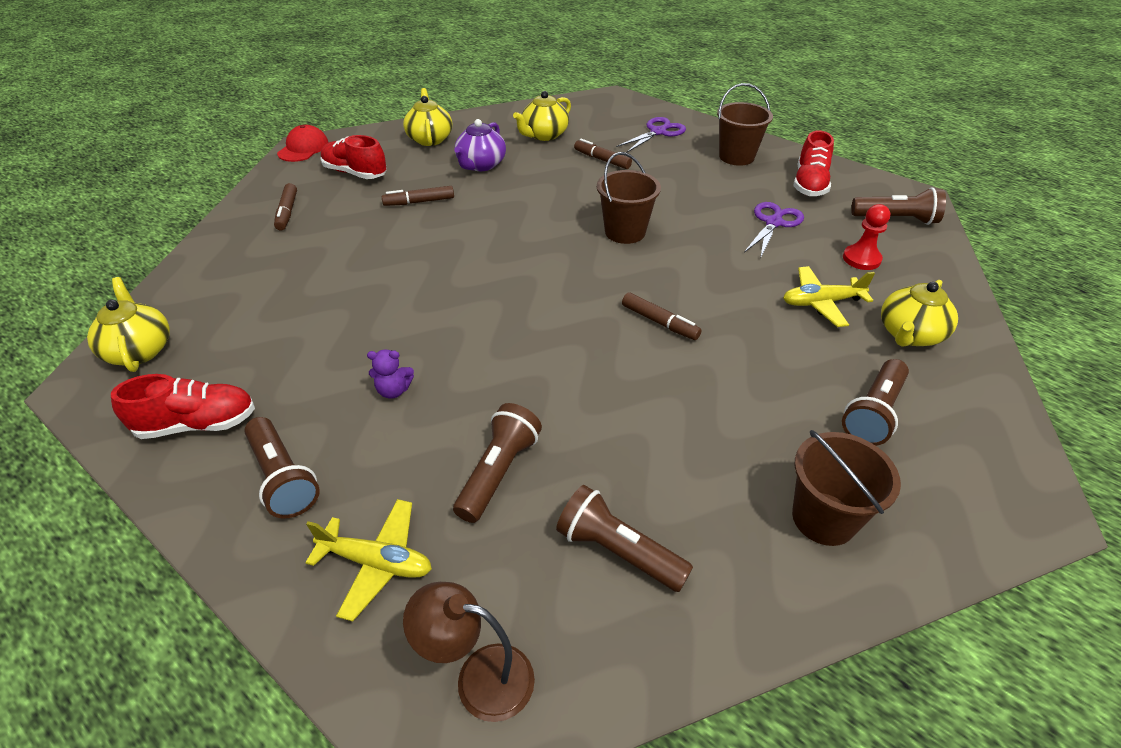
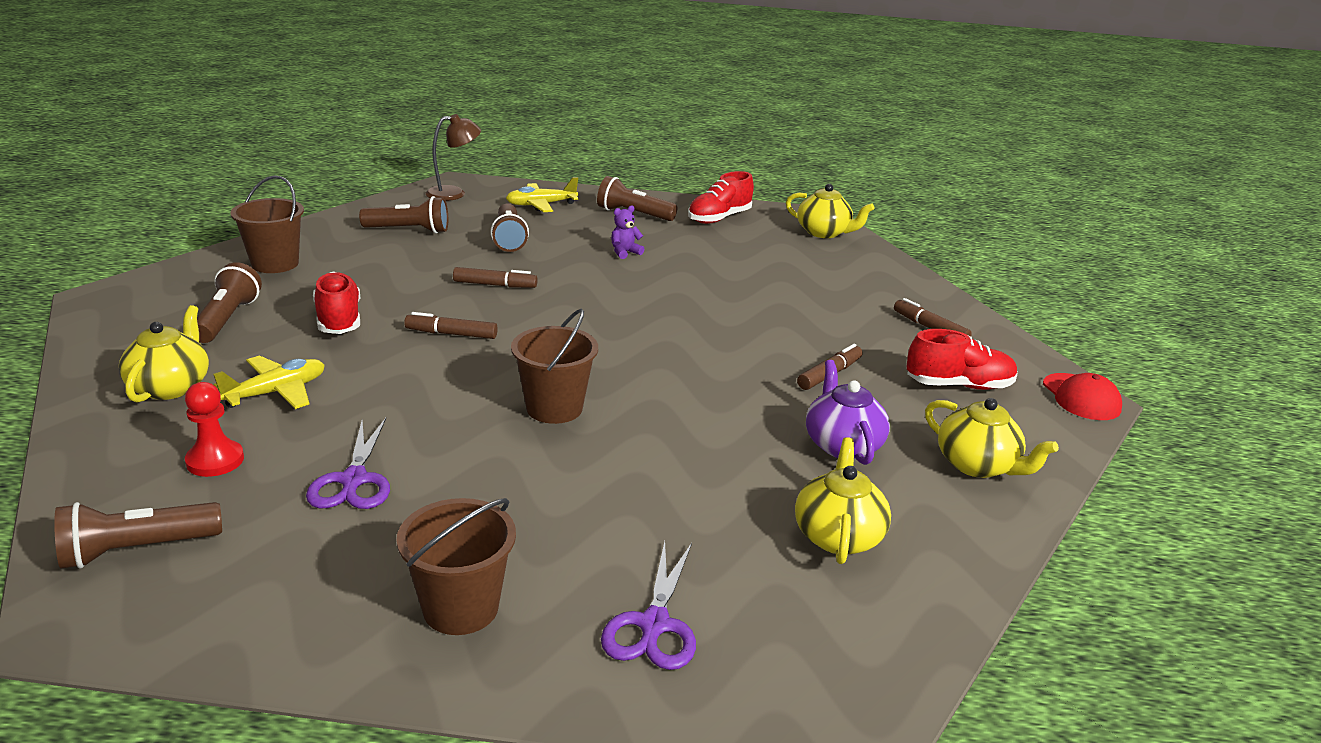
camera: 145 degrees right, 15 degrees down
brown marker [574,139,632,169] -> brown marker moved to [453,267,538,288]
red shoe [793,130,834,196] -> red shoe moved to [313,271,360,334]

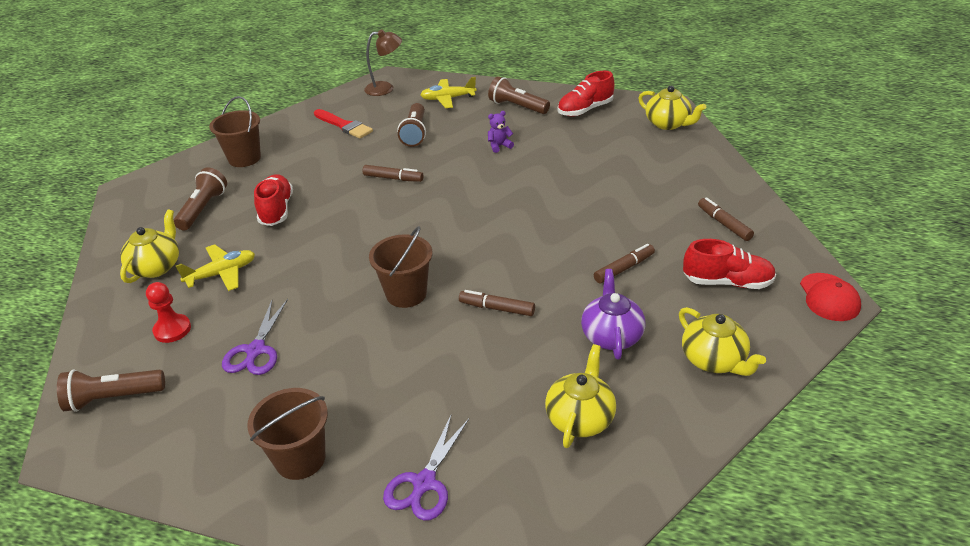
camera: 15 degrees right, 10 degrees up
brown flashlight [359,196,448,233] -> red brush [314,109,373,139]
brown marker [404,312,498,339] -> brown marker moved to [459,290,535,316]

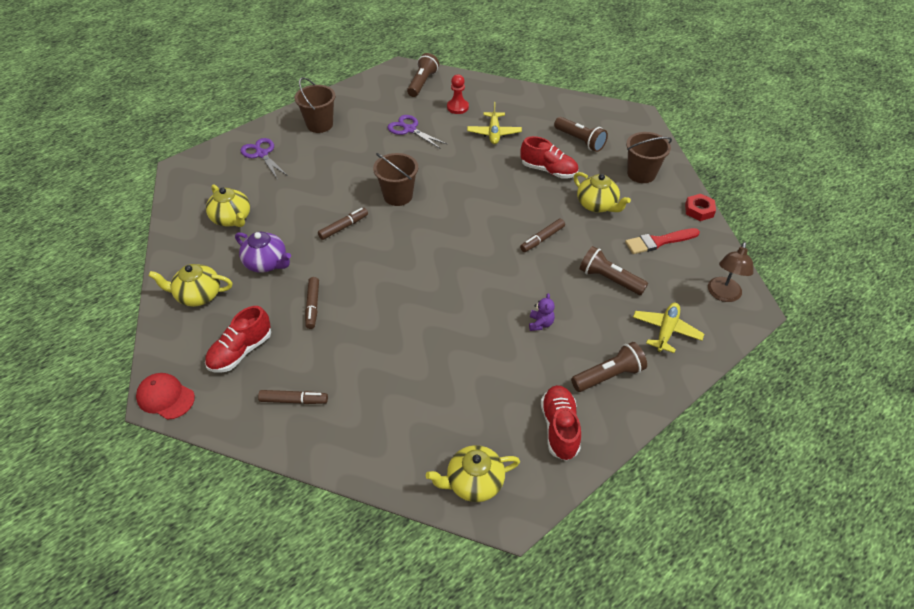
camera: 120 degrees right, 10 degrees up
yellow teapot [120,209,179,283] -> yellow teapot moved to [574,172,631,213]
none -> red nut [685,194,716,221]

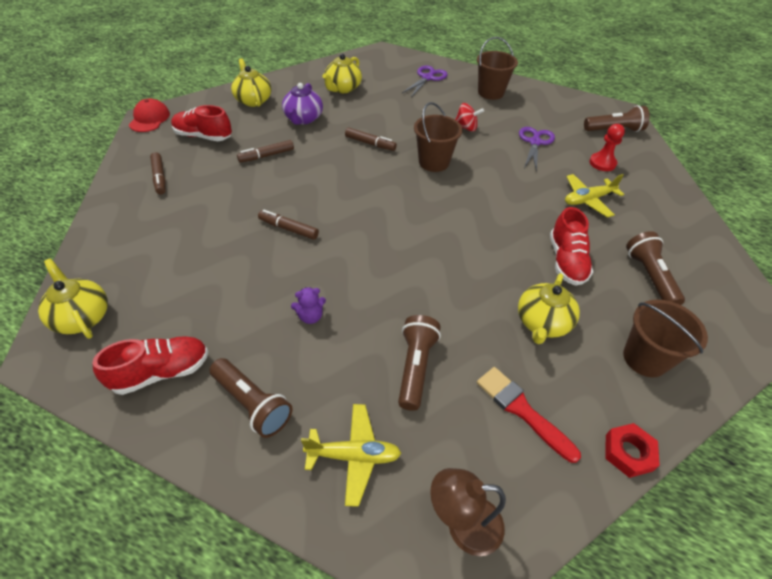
camera: 65 degrees right, 0 degrees up
brown marker [520,219,565,252] -> brown marker moved to [258,210,319,240]
brown flashlight [554,117,608,152] -> brown flashlight turned 150 degrees clockwise [626,231,685,305]
none -> red spinning top [455,103,484,131]

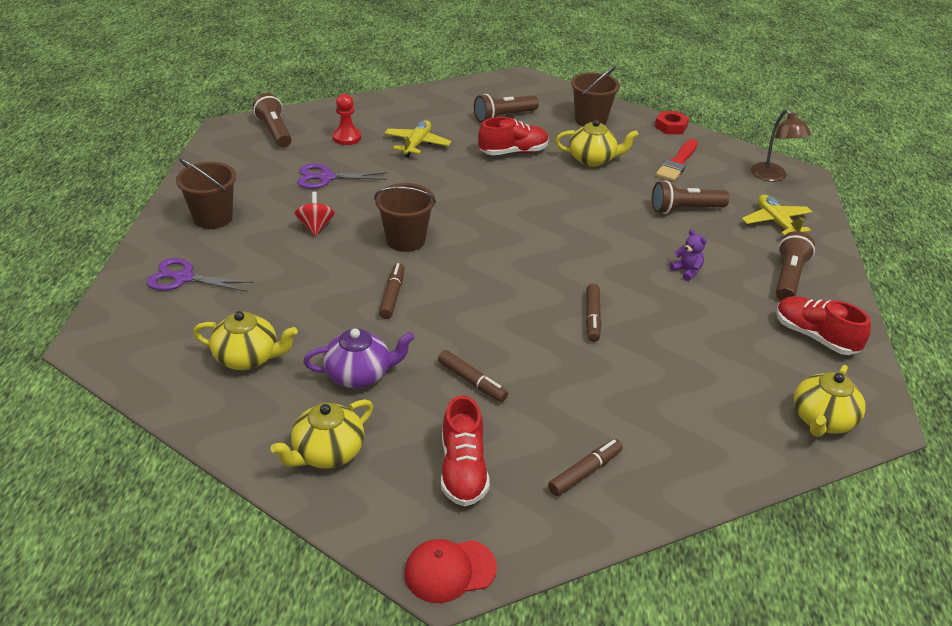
camera: 110 degrees left, 10 degrees down
yellow plane [565,174,625,218] -> yellow plane turned 120 degrees counterclockwise [384,120,451,158]

